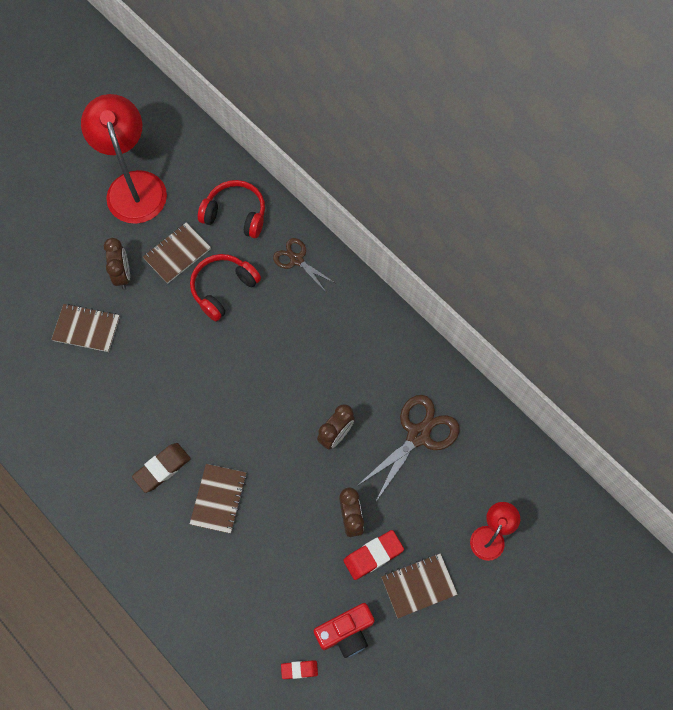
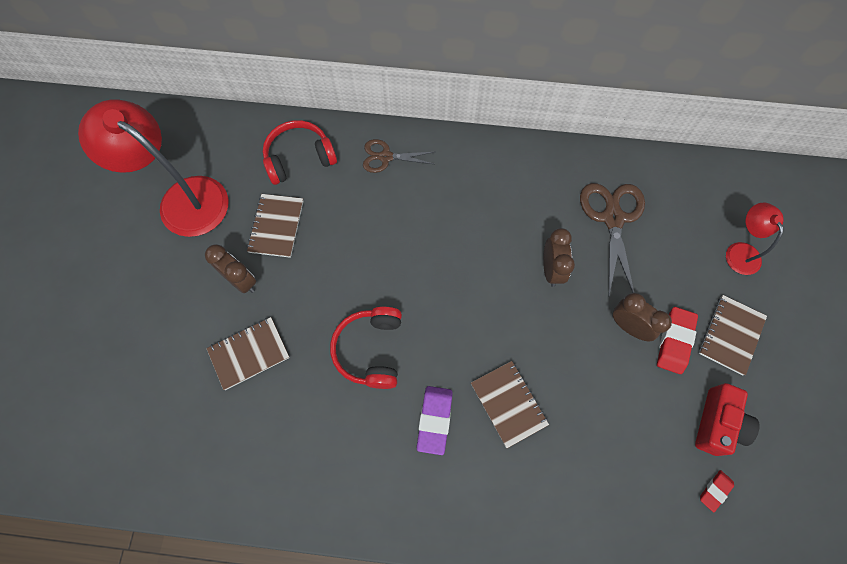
camera: 40 degrees left, 0 degrees up
brown eraser [132,443,191,493] -> purple eraser [417,386,453,455]
red headphones [190,254,261,321] -> red headphones moved to [330,307,402,389]

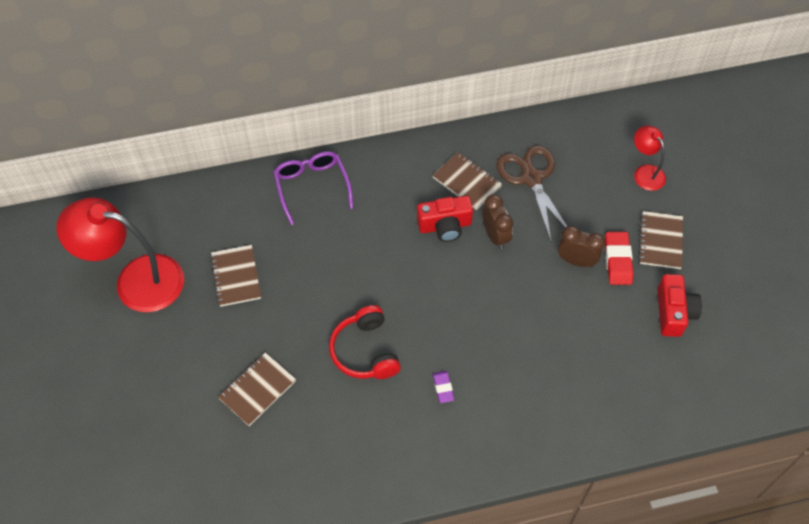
camera: 20 degrees left, 10 degrees down
brown clock [205,244,256,293] -> none
red headphones [263,120,337,185] -> none
brown scissors [363,139,434,173] -> purple glasses [273,151,353,225]
purple eraser [417,386,453,455] -> purple eraser [433,371,454,403], size x0.60
brown notebook [471,361,549,448] -> brown notebook moved to [432,152,502,210]
red eraser [700,470,734,512] -> none
none -> red camera [417,196,473,242]

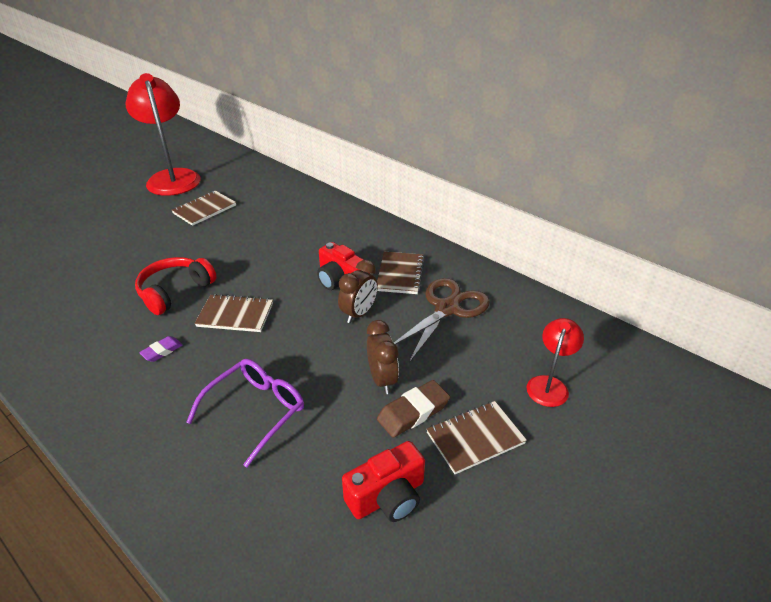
camera: 55 degrees right, 20 degrees down
brown notebook [218,352,296,426] -> brown notebook moved to [194,294,273,332]
purple glasses [273,151,353,225] -> purple glasses moved to [186,359,304,467]
red eraser [605,232,634,285] -> brown eraser [377,380,450,438]

